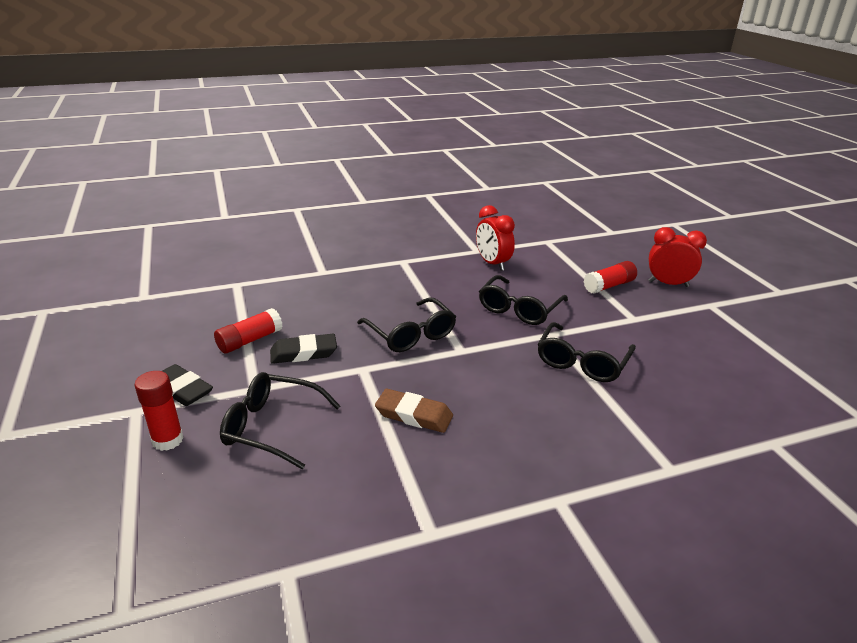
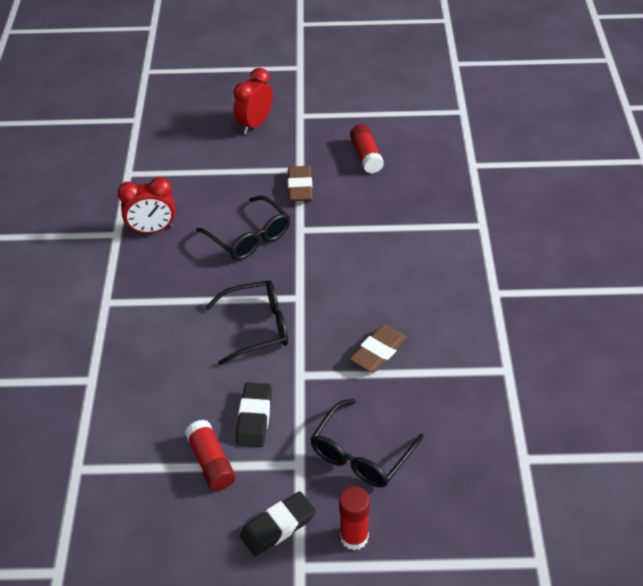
camera: 70 degrees left, 15 degrees up
black glasses [538,322,636,382] -> none
red glue stick [583,261,637,294] -> red glue stick moved to [350,124,384,174]
none -> brown eraser [288,166,312,201]

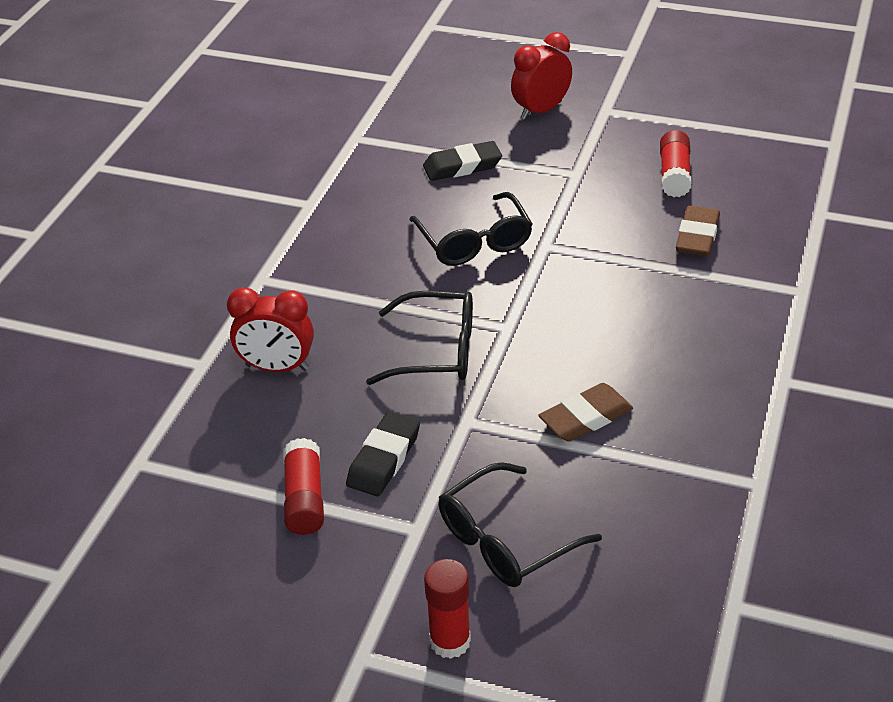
camera: 20 degrees right, 5 degrees down
red clock [117,177,175,234] -> red clock moved to [227,287,314,372]
black eraser [240,491,316,557] -> black eraser moved to [423,141,502,181]
brown eraser [288,166,312,201] -> brown eraser moved to [676,206,720,256]

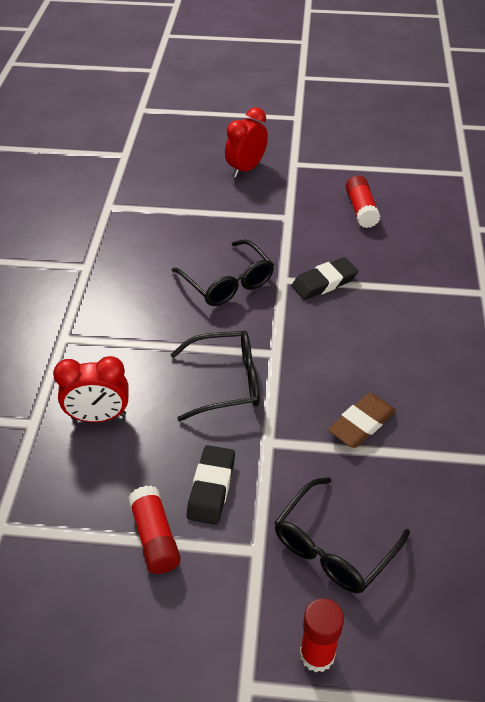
camera: 15 degrees left, 5 degrees up
black eraser [423,141,502,181] -> black eraser moved to [291,257,358,300]
brown eraser [676,206,720,256] -> none

